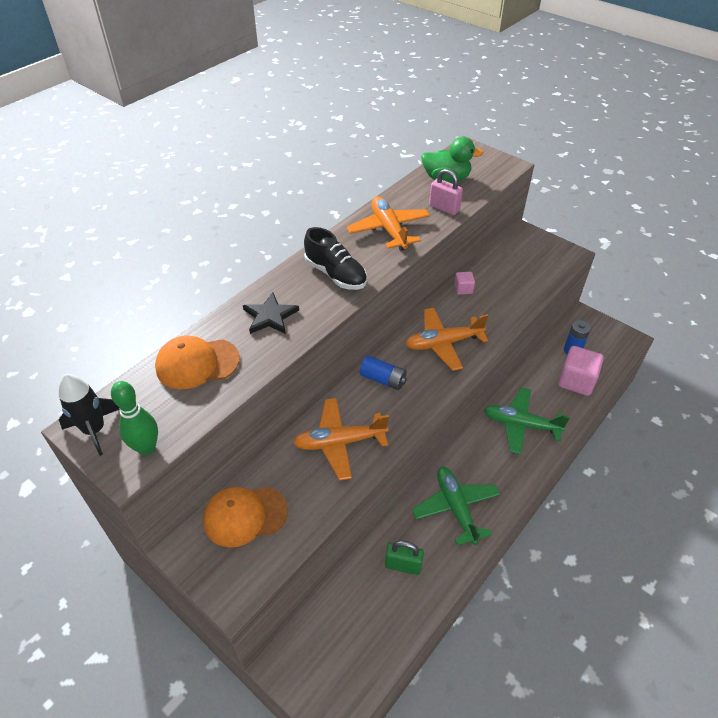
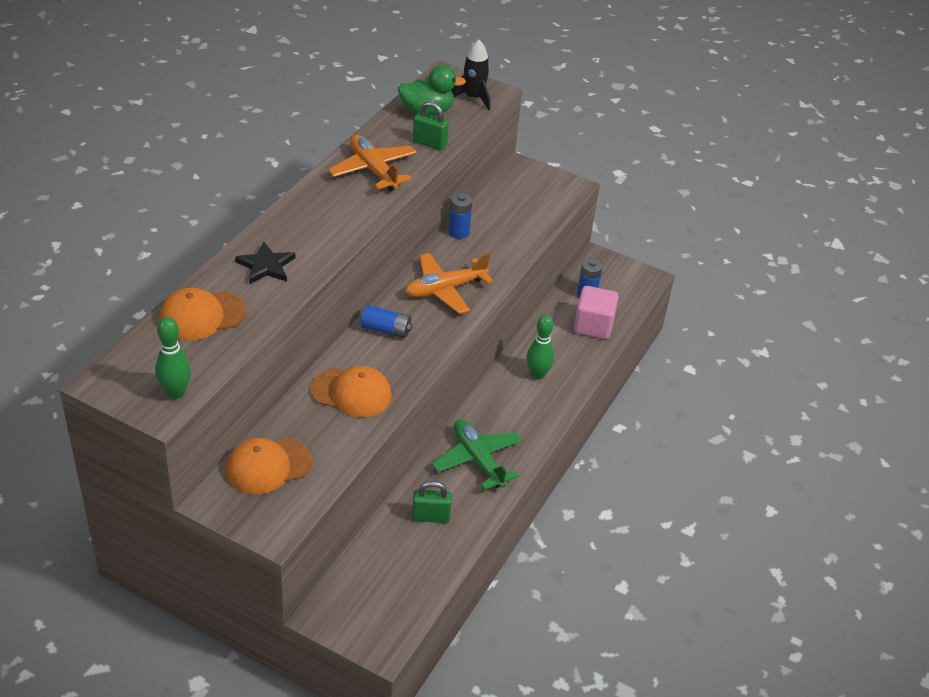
camera: 15 degrees left, 5 degrees down
black rocket [59,374,120,456] -> black rocket moved to [451,40,490,111]
orange plane [293,398,389,480] -> orange cap [311,366,392,417]
black shoe [304,227,367,290] -> none
pink padlock [429,169,463,215] -> green padlock [413,101,449,150]
pink cube [454,272,475,295] -> blue battery [448,193,473,239]
green plane [484,387,570,454] -> green bowling pin [527,315,554,380]

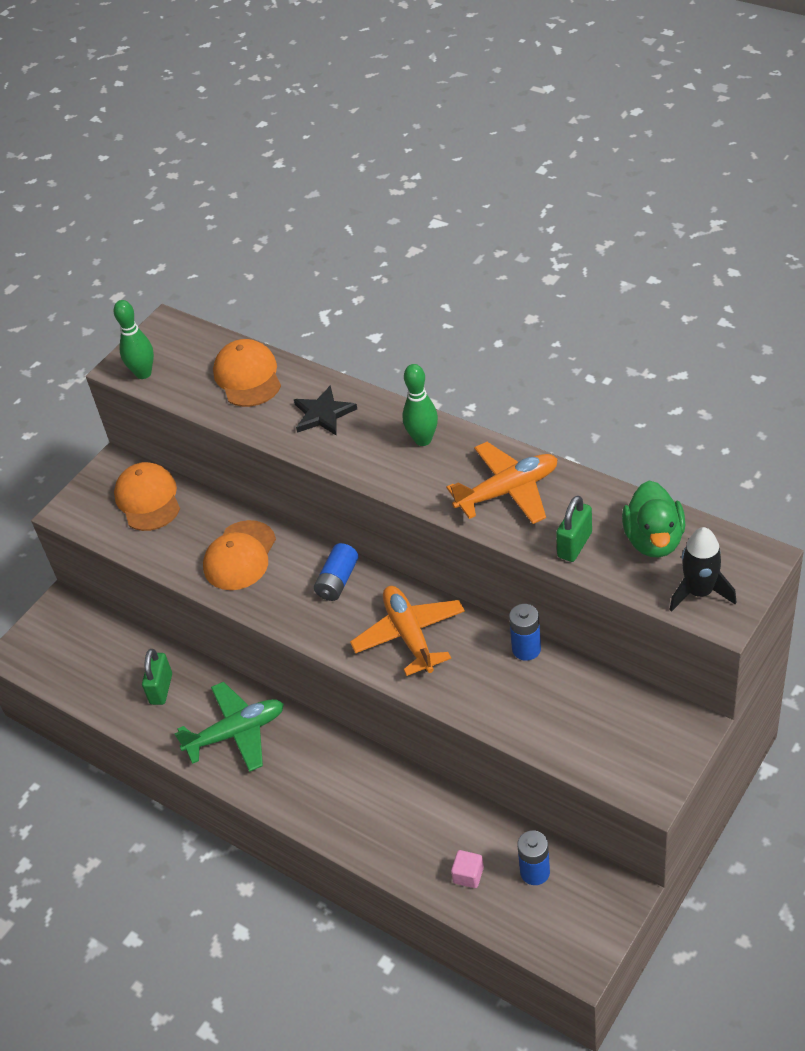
camera: 105 degrees right, 5 degrees up
green bowling pin [527,315,554,380] -> green bowling pin moved to [403,364,438,446]
pink cube [574,286,619,339] -> pink cube [451,850,484,888], size x0.50

